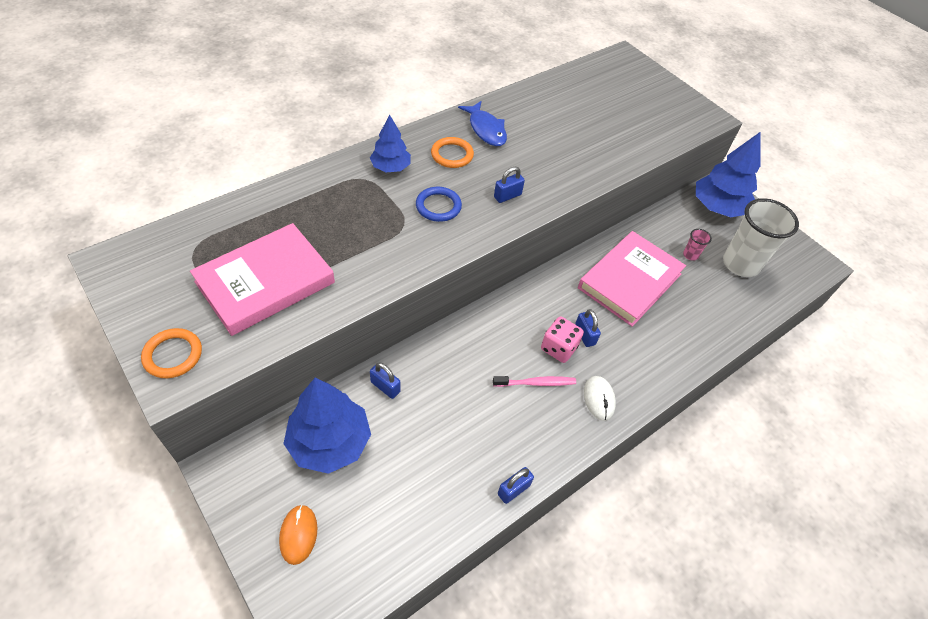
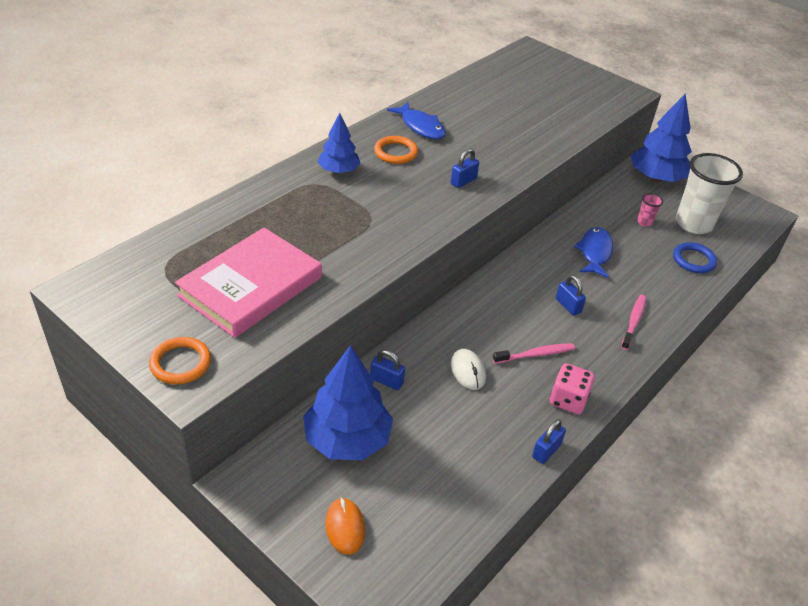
camera: 10 degrees left, 10 degrees down
blue ring [416,187,462,222] -> blue ring moved to [673,242,717,273]
pink dice [541,317,584,363] -> pink dice moved to [550,363,595,414]
pink book [578,231,686,327] -> blue fish [574,227,613,278]
white mouse [584,376,616,421] -> white mouse moved to [451,349,486,390]
none -> pink toothbrush [621,295,646,350]

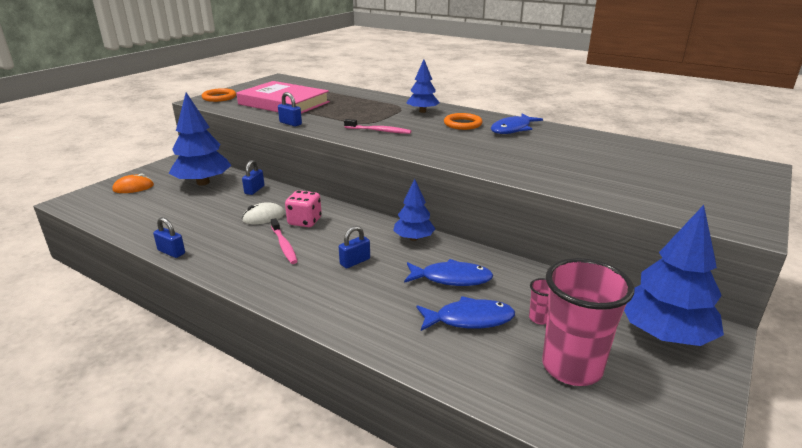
camera: 85 degrees right, 15 degrees down
blue padlock [451,148,479,188] -> blue padlock moved to [278,92,302,127]
pink dice [550,363,595,414] -> pink dice moved to [285,190,322,227]
pink toothbrush [621,295,646,350] -> pink toothbrush moved to [344,119,411,134]
blue ring [673,242,717,273] -> none
white cup [676,153,743,234] -> pink cup [542,258,635,386]
none -> blue tree [393,179,435,241]
none -> blue fish [416,296,515,331]

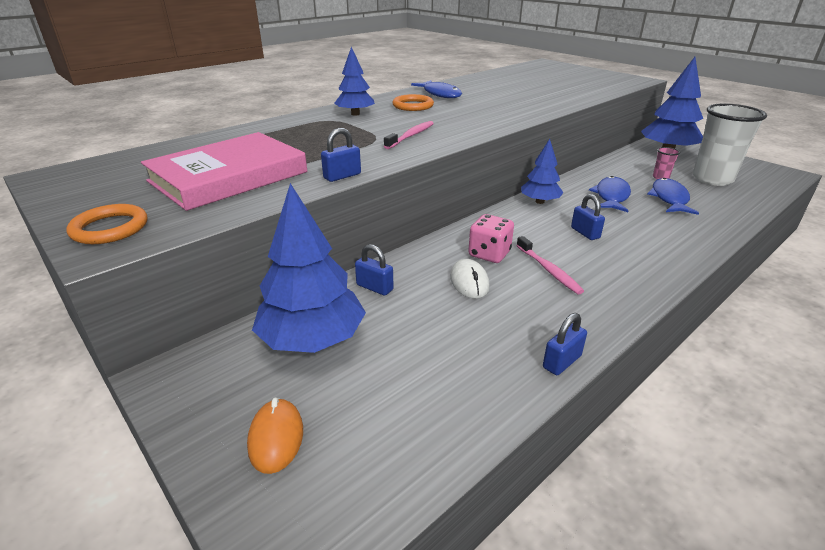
camera: 75 degrees left, 5 degrees up
pink toothbrush [271,218,298,264] -> pink toothbrush turned 75 degrees clockwise [516,236,584,294]
pink cup [542,258,635,386] -> white cup [693,104,767,186]

